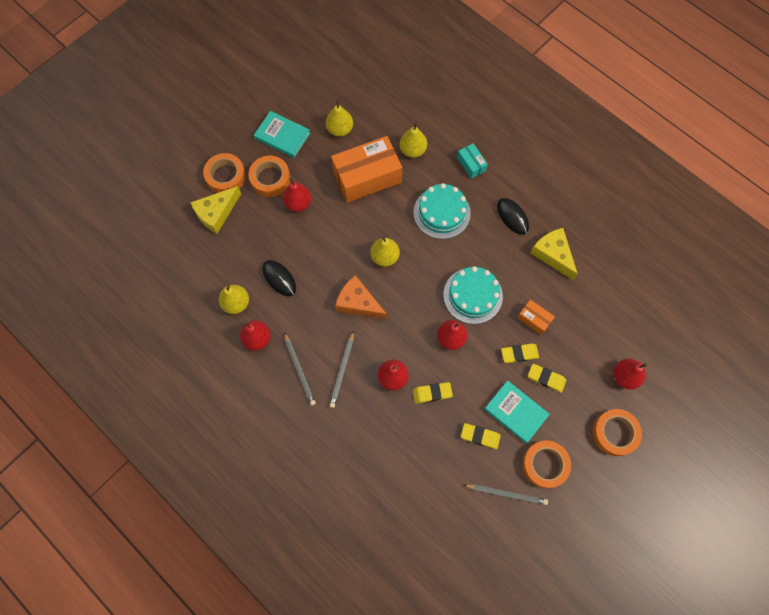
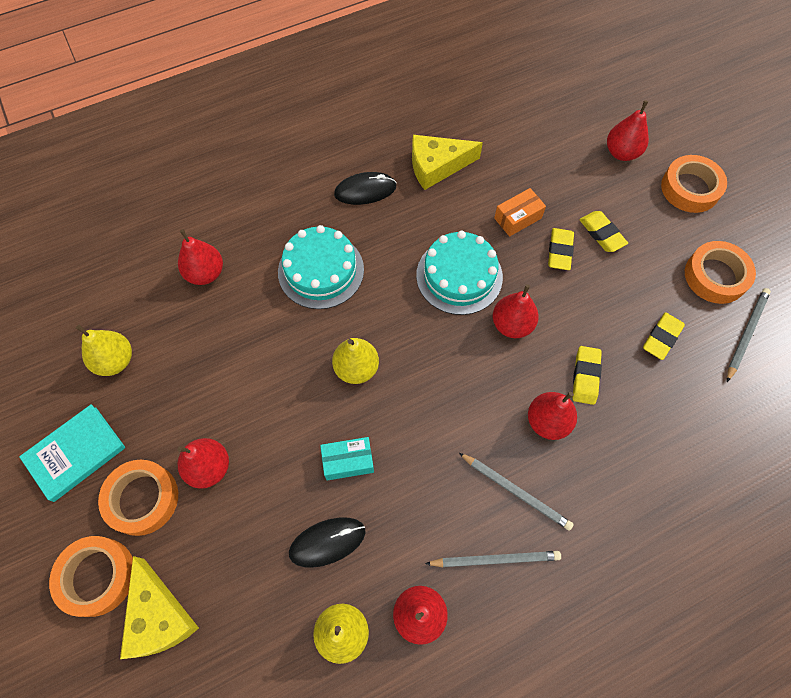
camera: 70 degrees left, 5 degrees down
orange box [331,136,402,203] -> none
orange cheese [335,275,387,319] -> none
yellow pear [400,122,427,158] -> red pear [178,229,223,285]
turquoise box [457,143,488,179] -> turquoise box moved to [320,437,374,481]
turquoise book [485,380,550,443] -> none
yellow eraser [528,364,566,393] -> yellow eraser turned 75 degrees counterclockwise [579,211,628,252]

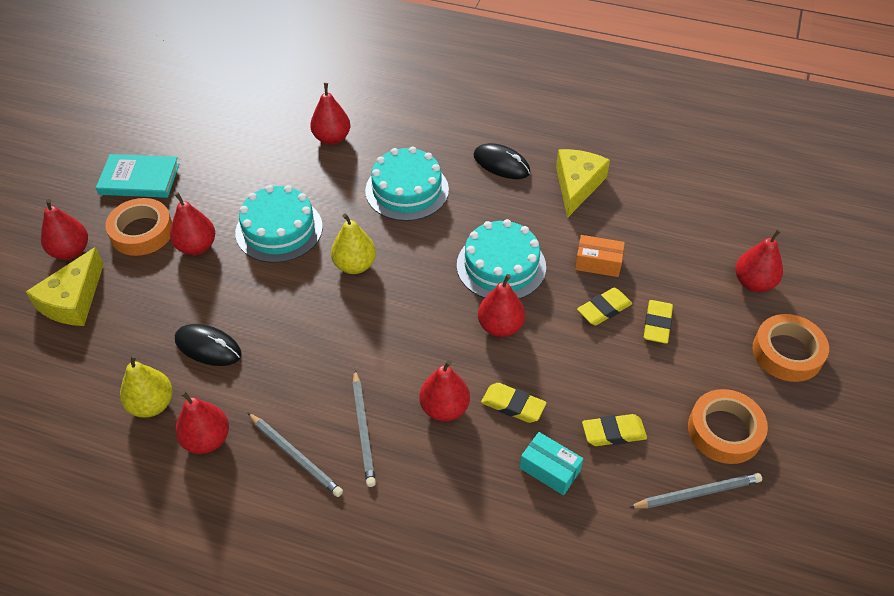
camera: 45 degrees right, 15 degrees down
orange tape [49,536,133,617] -> red pear [41,199,88,260]
yellow pear [76,325,132,376] -> none
turquoise box [320,437,374,481] -> turquoise box moved to [520,432,583,495]
yellow cheese [412,135,483,190] -> yellow cheese turned 75 degrees clockwise [556,149,610,218]
yellow eraser [573,346,602,405] -> yellow eraser turned 60 degrees clockwise [481,383,546,423]
none -> turquoise cake [235,185,323,263]

